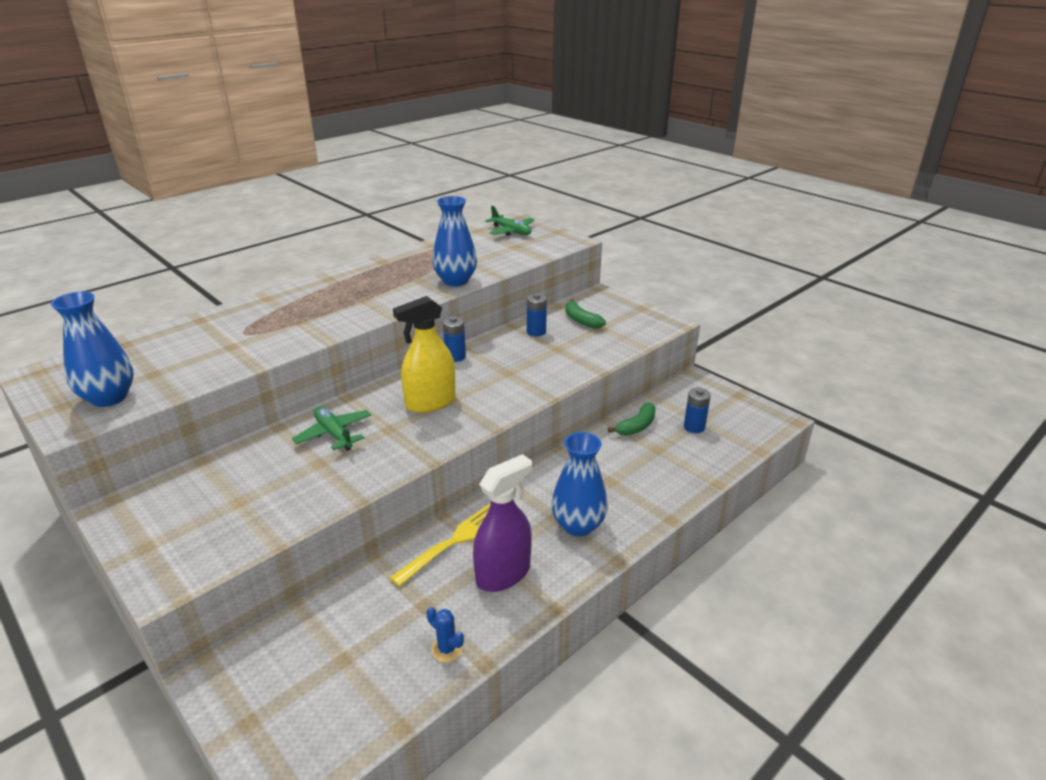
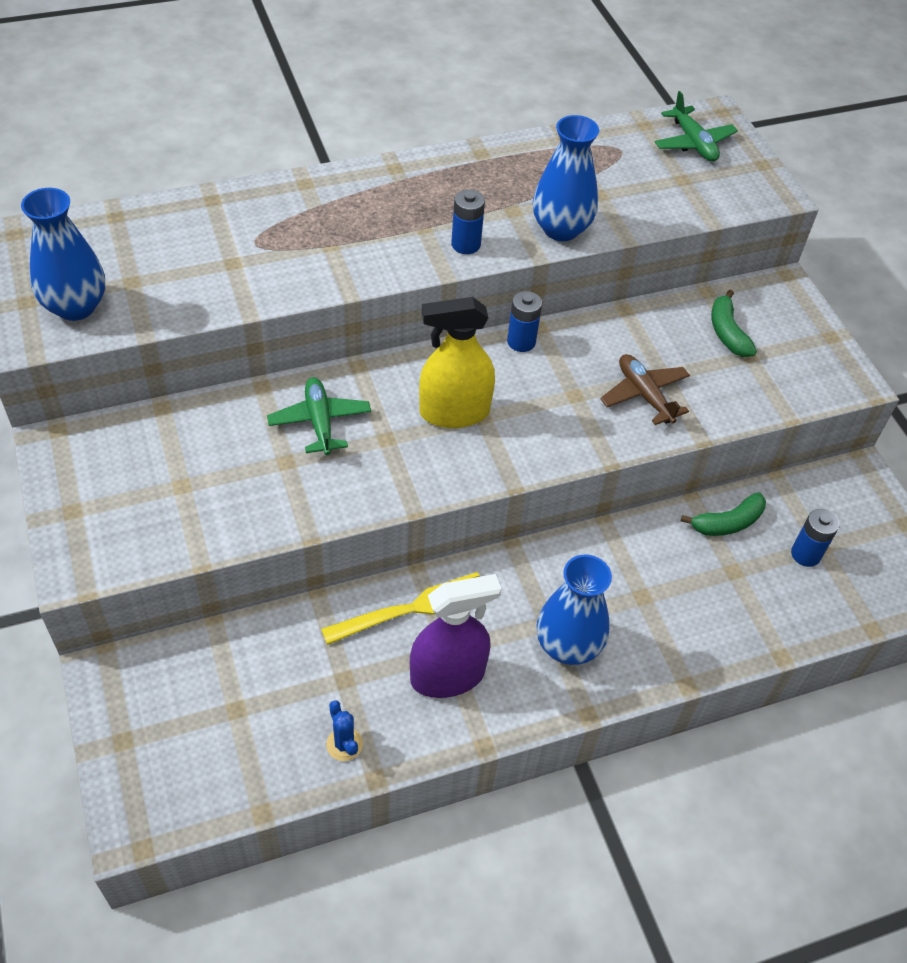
camera: 20 degrees right, 20 degrees up
blue battery [527,293,547,336] -> blue battery moved to [451,189,485,254]
none -> brown plane [600,354,690,425]

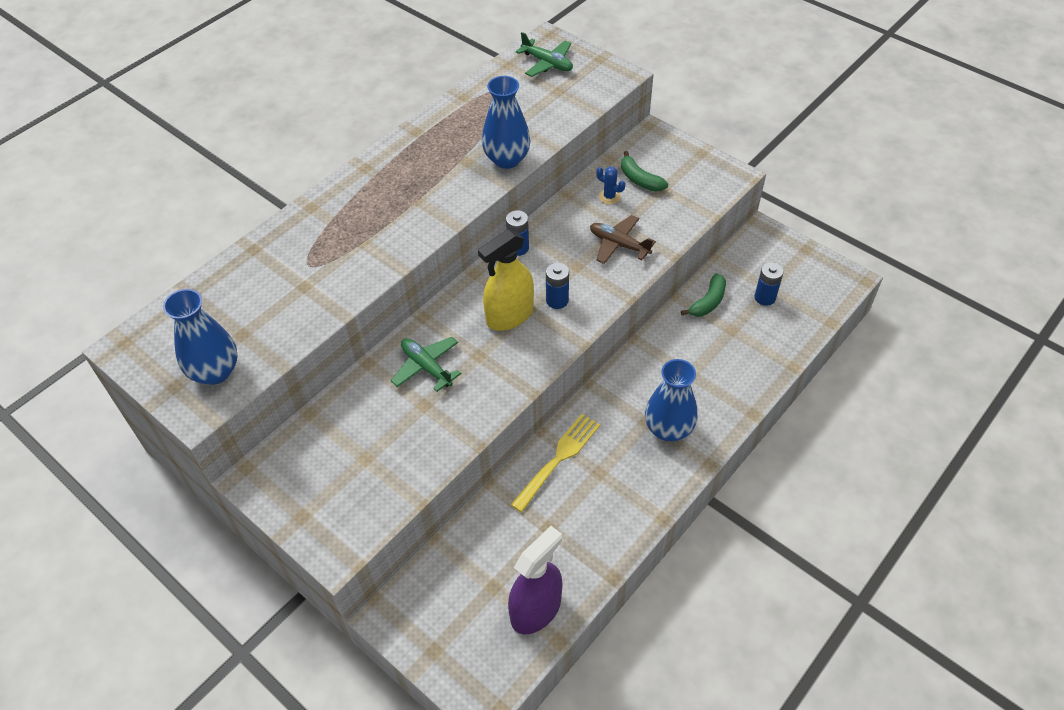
camera: 25 degrees left, 0 degrees up
blue cactus [326,700,363,761] -> blue cactus moved to [596,167,625,204]
purple spray bottle [410,574,501,698] -> purple spray bottle moved to [508,526,562,634]
blue battery [451,189,485,254] -> blue battery moved to [546,263,569,309]

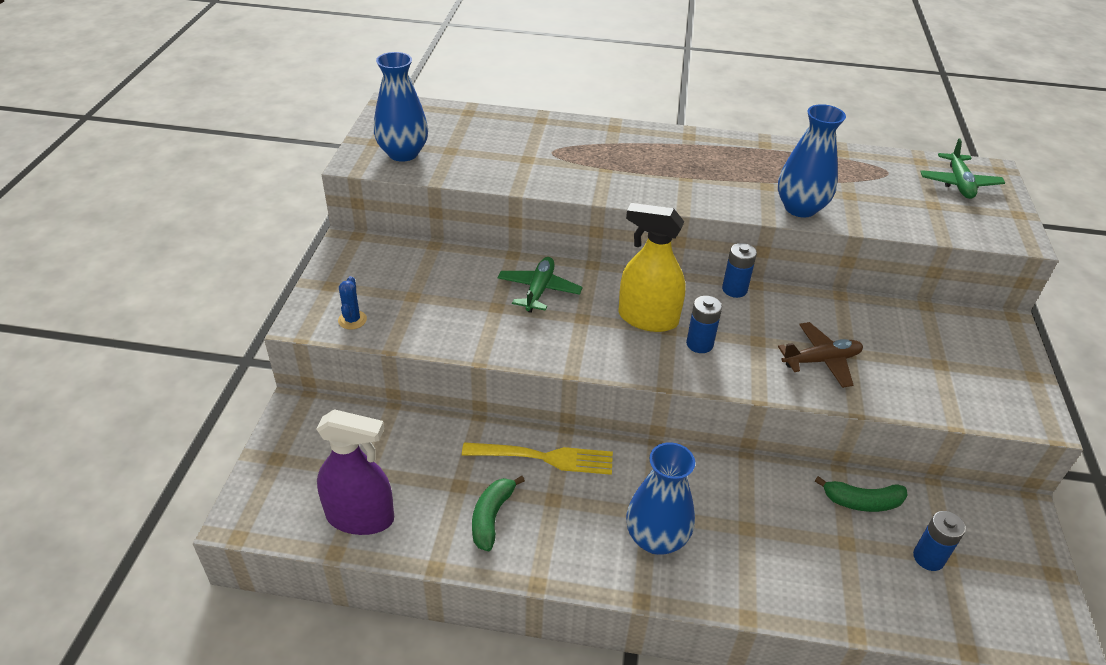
camera: 55 degrees right, 10 degrees down
brown plane [590,215,656,264] -> brown plane turned 75 degrees clockwise [778,322,863,388]
blue cactus [596,167,625,204] -> blue cactus moved to [338,276,367,330]
green banana [621,151,668,192] -> green banana moved to [472,476,525,551]

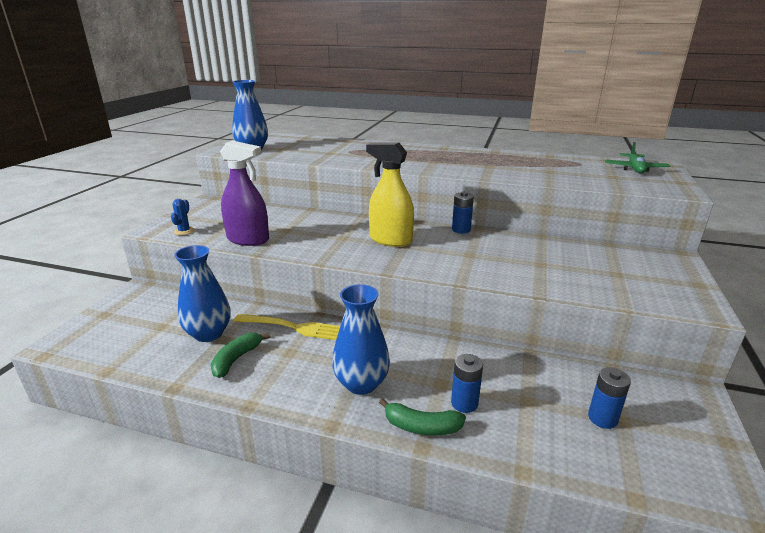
camera: 10 degrees right, 15 degrees down
purple spray bottle [316,409,394,535] -> purple spray bottle moved to [220,140,269,246]
green plane [498,257,582,313] -> none
blue battery [686,296,722,353] -> blue battery moved to [451,354,483,413]
blue vase [778,104,846,217] -> blue vase moved to [174,245,231,342]
brown plane [778,322,863,388] -> none
green banana [815,476,908,512] -> green banana moved to [379,398,466,435]

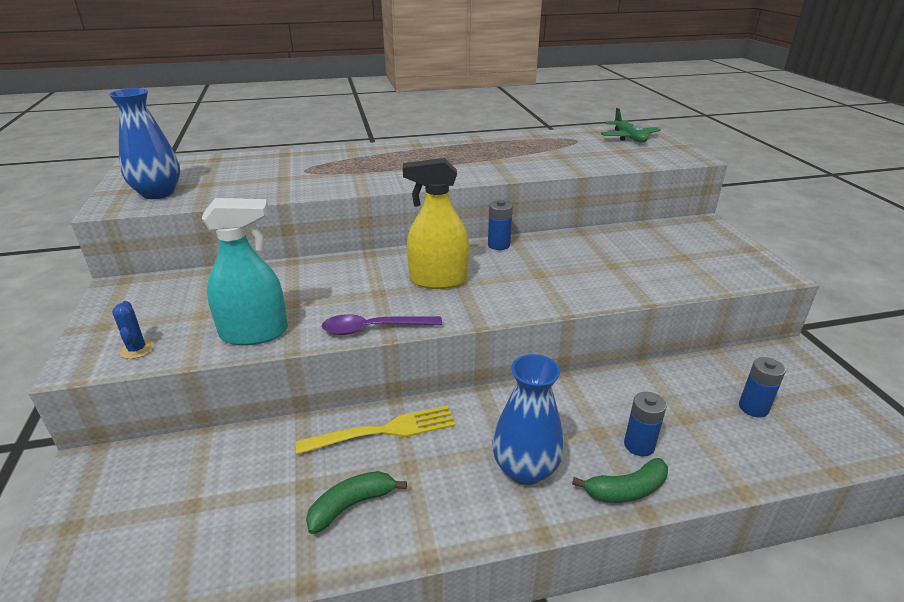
camera: 30 degrees left, 5 degrees up
blue vase [174,245,231,342] -> none
green banana [211,332,270,378] -> green banana turned 60 degrees clockwise [306,471,407,534]
purple spray bottle [220,140,269,246] -> turquoise spray bottle [201,198,288,346]
none -> purple spoon [322,314,442,335]

